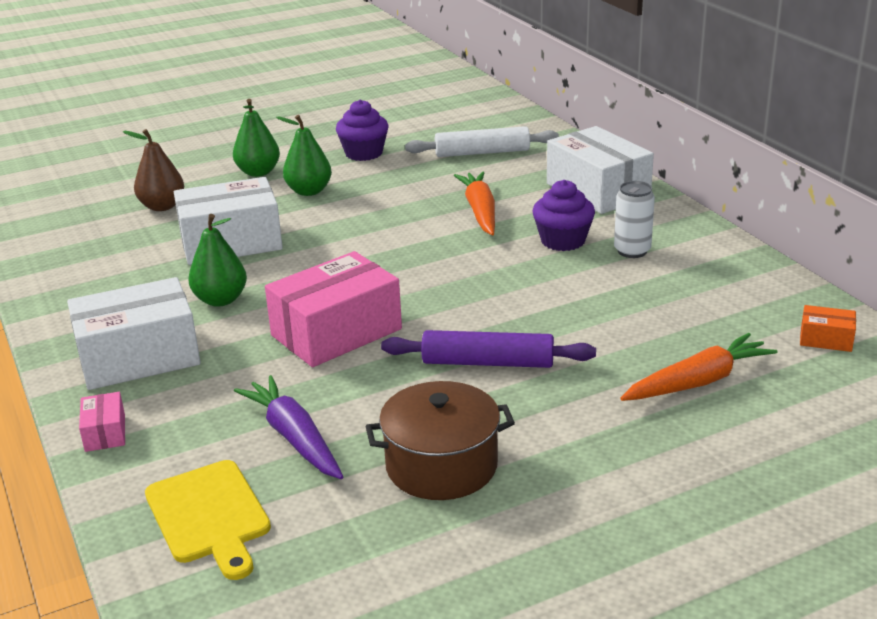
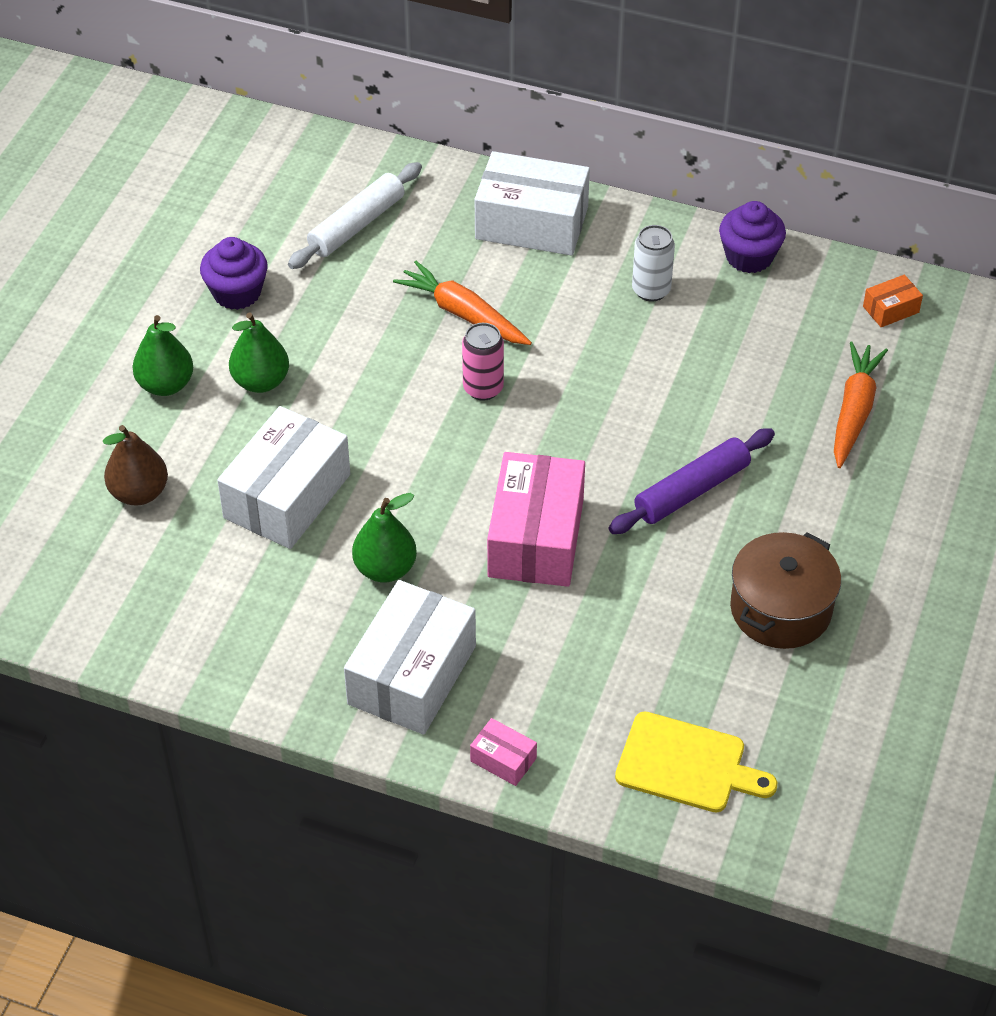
camera: 45 degrees left, 20 degrees up
purple carrot [234,375,343,479] -> none
purple cupcake [532,180,595,251] -> purple cupcake moved to [719,201,786,273]
none -> pink can [462,323,504,401]

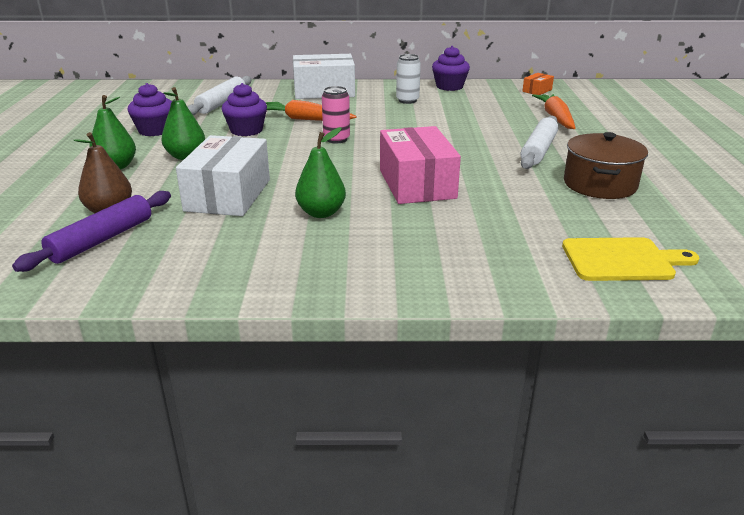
camera: 20 degrees left, 20 degrees down
white box [344,580,476,735] -> none
pink box [470,718,537,786] -> none
purple rolling pin [609,428,775,534] -> purple rolling pin moved to [12,191,171,272]
none -> purple cupcake [222,83,267,136]
none -> white rolling pin [521,116,558,169]

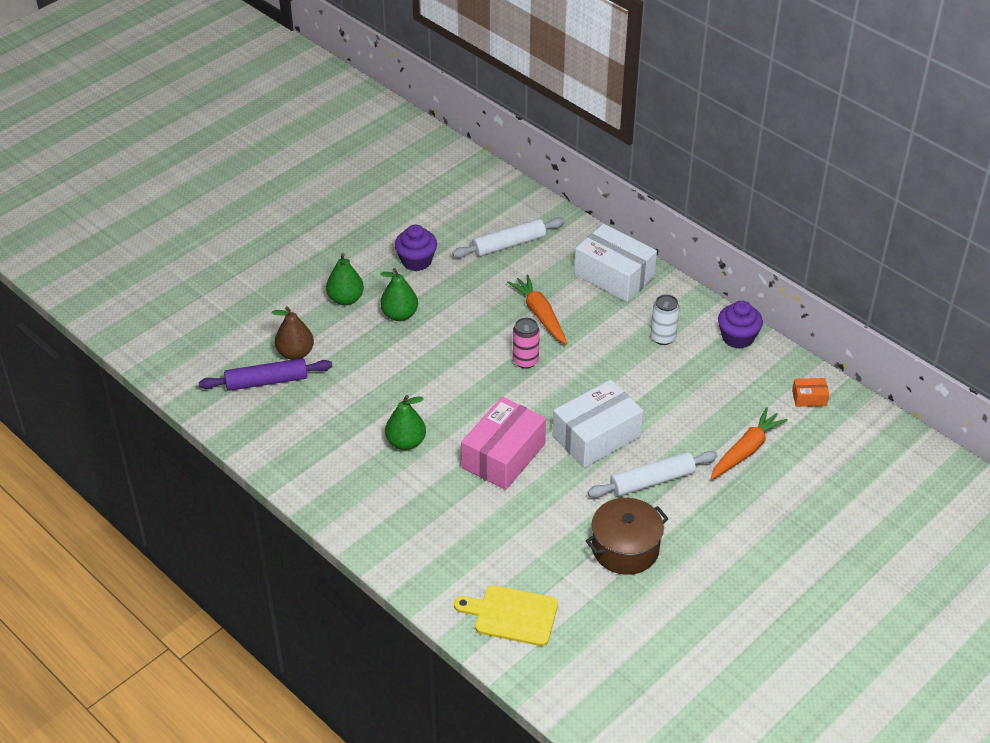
camera: 45 degrees right, 15 degrees up
white box [176,135,270,216] -> white box moved to [553,380,643,468]
purple cupcake [222,83,267,136] -> none
yellow cutting board [562,237,700,281] -> yellow cutting board turned 150 degrees clockwise [454,585,558,646]

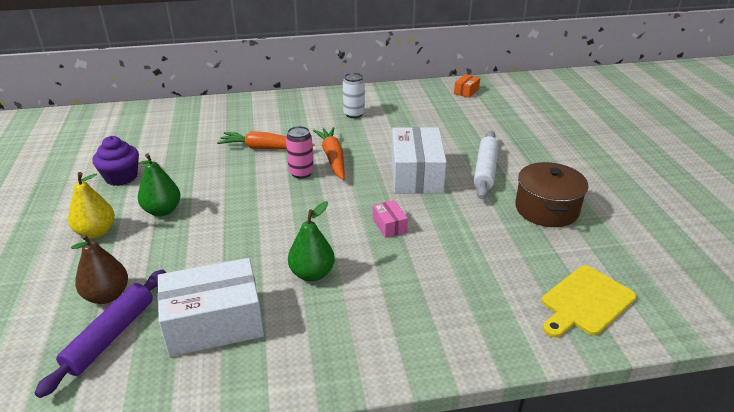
camera: 55 degrees left, 10 degrees down
green pear [326,253,364,305] -> yellow pear [68,172,115,238]
white rolling pin [452,218,565,258] -> none
pink box [461,397,546,490] -> pink box [373,200,408,238], size x0.44
white box [574,224,657,302] -> white box moved to [157,258,264,357]
orange carrot [710,407,788,479] -> orange carrot moved to [313,127,345,180]
purple cupcake [718,301,763,349] -> none

